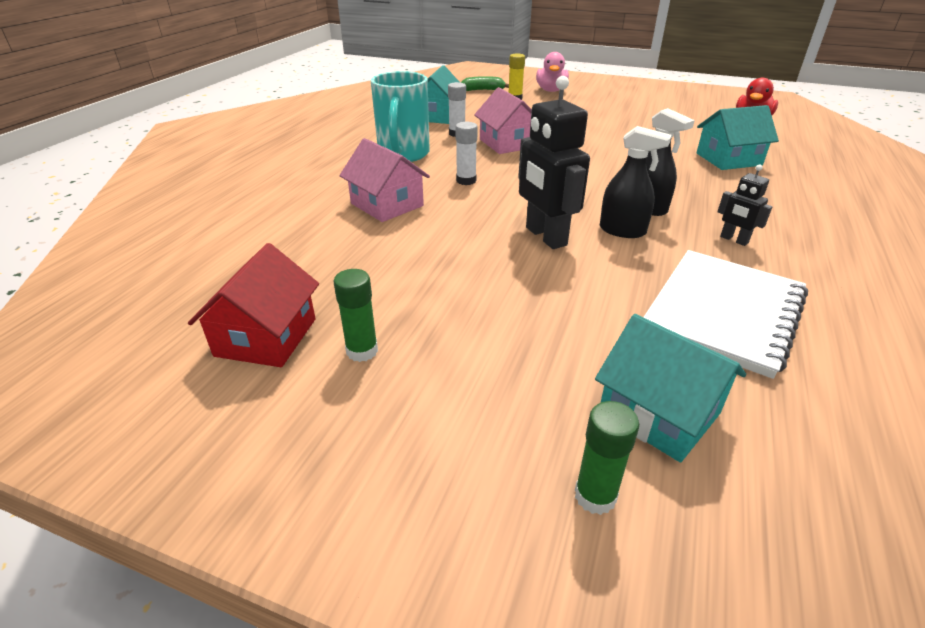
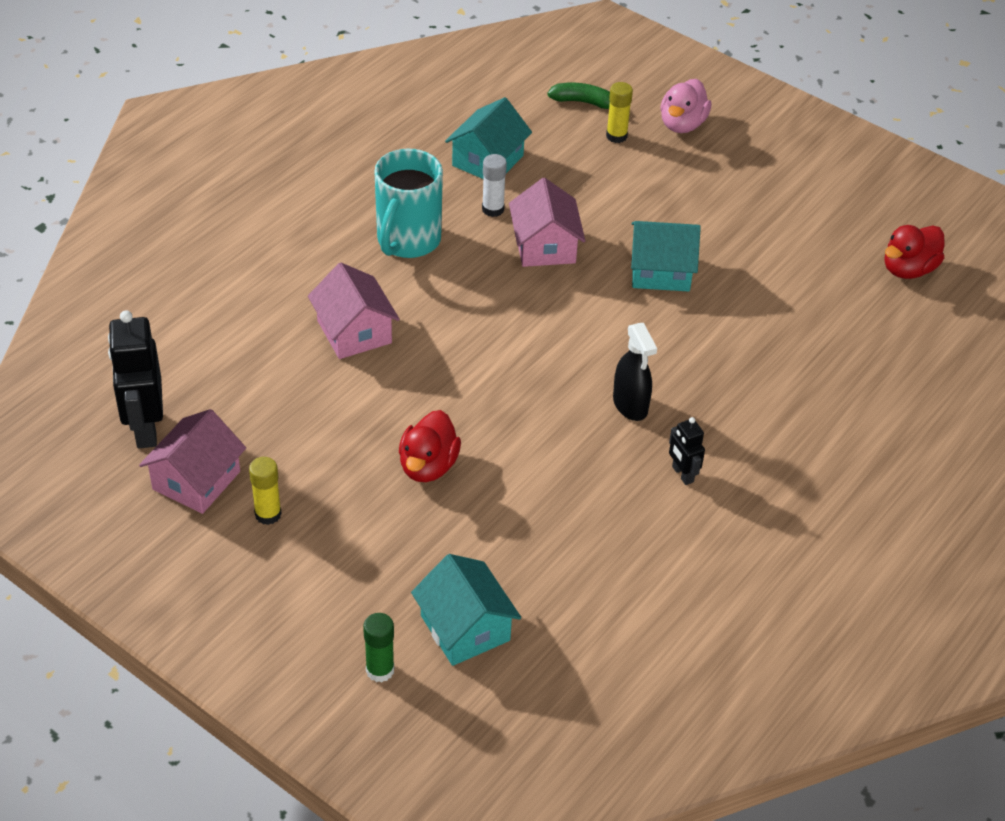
camera: 15 degrees right, 10 degrees up
red house [188,243,319,367] -> pink house [139,409,246,514]
green glue stick [333,269,378,362] -> yellow glue stick [249,457,282,525]
white glue stick [456,122,478,185] -> none
black robot [518,76,590,249] -> black robot moved to [108,310,163,448]
black spray bottle [600,126,672,238] -> none
white notebook [644,250,808,379] -> none
turquoise house [696,105,779,170] -> turquoise house moved to [631,221,701,292]
none -> red duck [399,410,461,482]

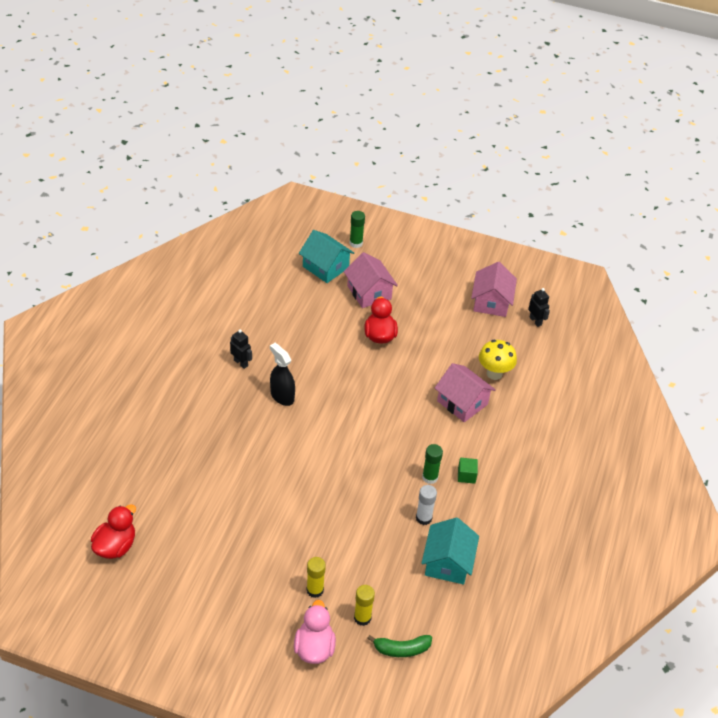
camera: 160 degrees right, 0 degrees up
black robot [108,310,163,448] -> black robot [528,288,550,327], size x0.51
yellow glue stick [249,457,282,525] -> yellow glue stick moved to [306,557,326,598]
turquoise mug [375,149,443,258] -> green cube [458,458,478,484]
pink house [509,178,585,267] -> pink house moved to [344,252,398,308]
turquoise house [631,221,701,292] -> none
none -> green glue stick [422,444,443,484]
none -> yellow mushroom [479,340,517,380]

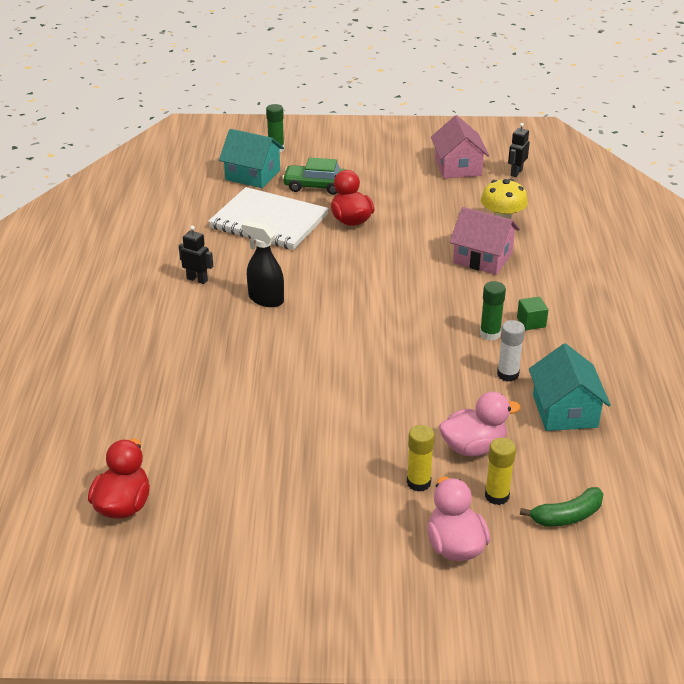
camera: 15 degrees left, 10 degrees down
pink house [344,252,398,308] -> green car [282,157,346,195]
black robot [528,288,550,327] -> black robot turned 105 degrees counterclockwise [508,123,530,177]
none -> white notebook [208,187,329,250]
none -> pink duck [439,392,521,456]

